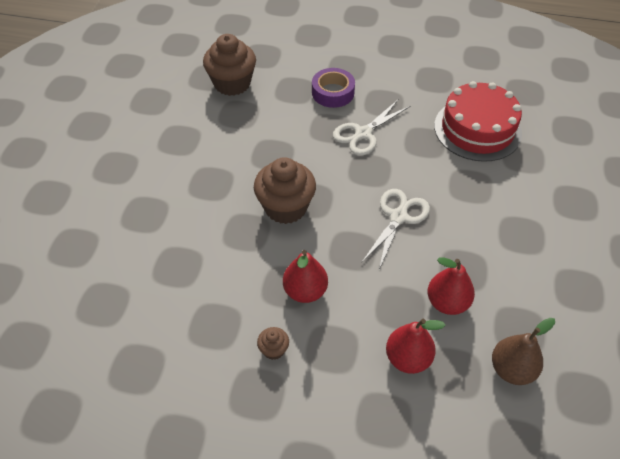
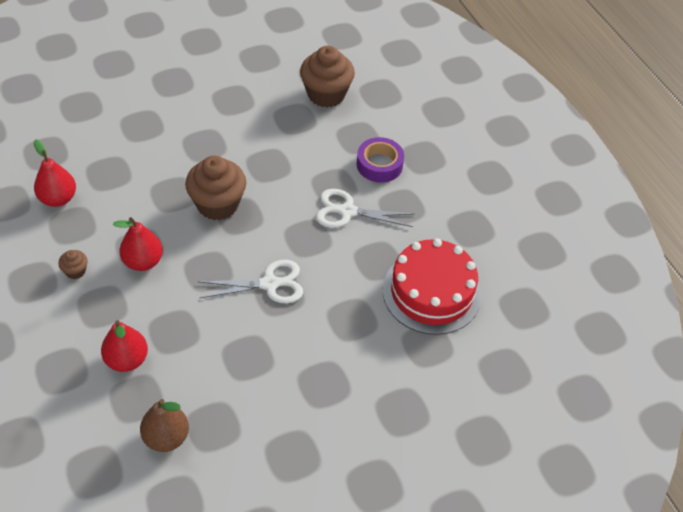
camera: 50 degrees right, 0 degrees up
red pear [428,257,475,315] -> red pear moved to [33,140,76,207]

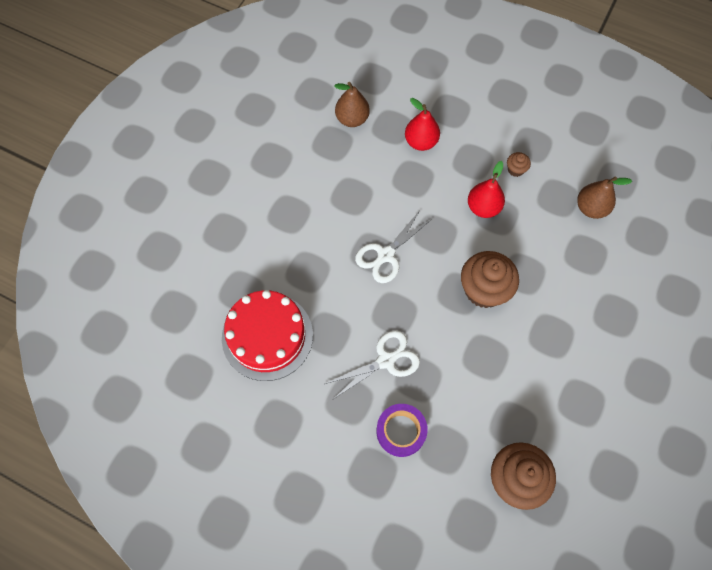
camera: 145 degrees right, 15 degrees up
red pear [33,140,76,207] -> brown pear [577,176,632,219]

